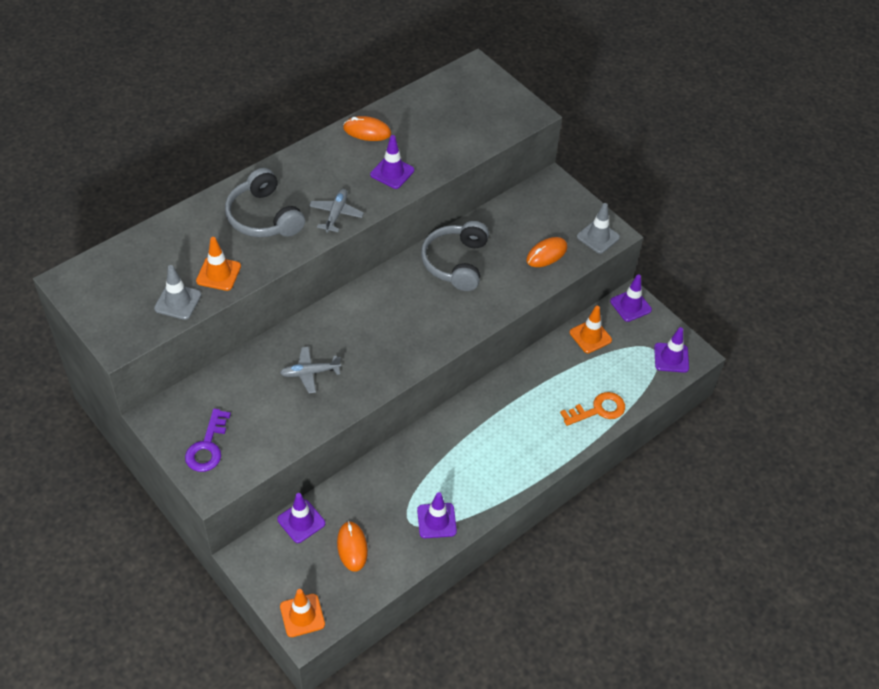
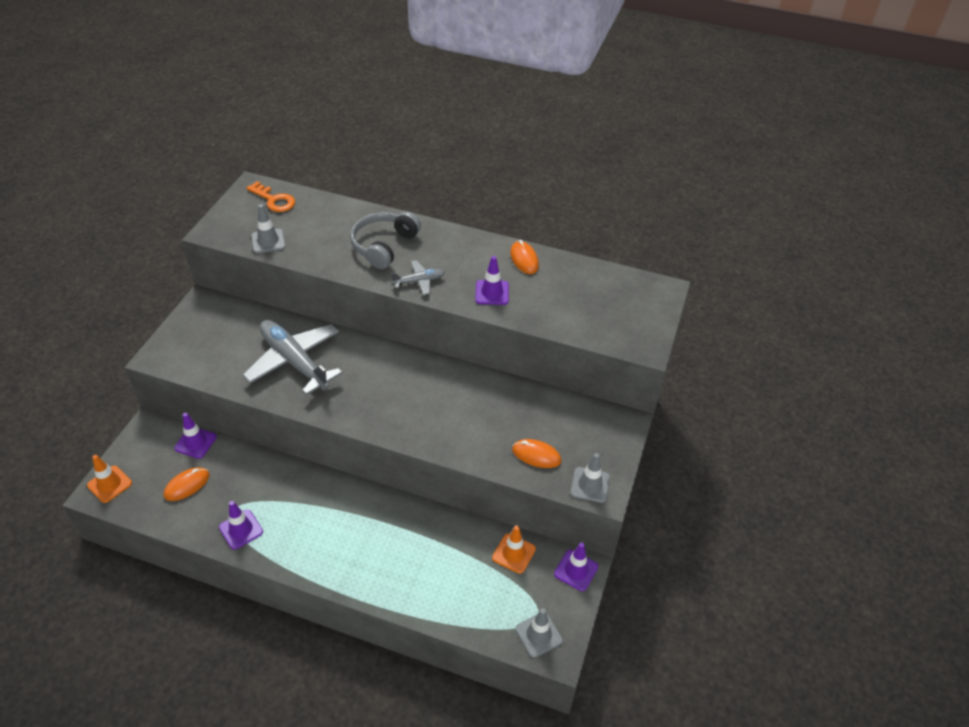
camera: 60 degrees right, 5 degrees down
purple key [185,409,231,472] -> none
orange traffic cone [196,237,241,291] -> none
grey plane [280,347,341,394] -> grey plane [243,320,342,395], size x2.10
grey headphones [421,221,489,291] -> none
orange key [560,392,625,426] -> orange key moved to [247,181,295,212]
purple traffic cone [654,327,689,373] -> grey traffic cone [515,608,563,658]

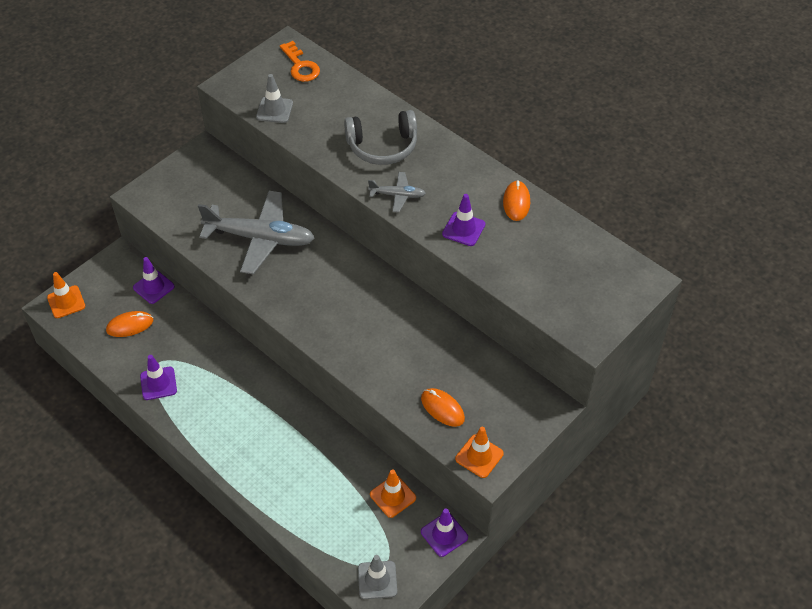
camera: 25 degrees right, 5 degrees up
grey plane [243,320,342,395] -> grey plane turned 120 degrees clockwise [198,191,315,274]
grey headphones [350,211,421,269] -> grey headphones turned 150 degrees counterclockwise [344,110,417,165]
grey traffic cone [570,453,610,503] -> orange traffic cone [455,427,504,478]

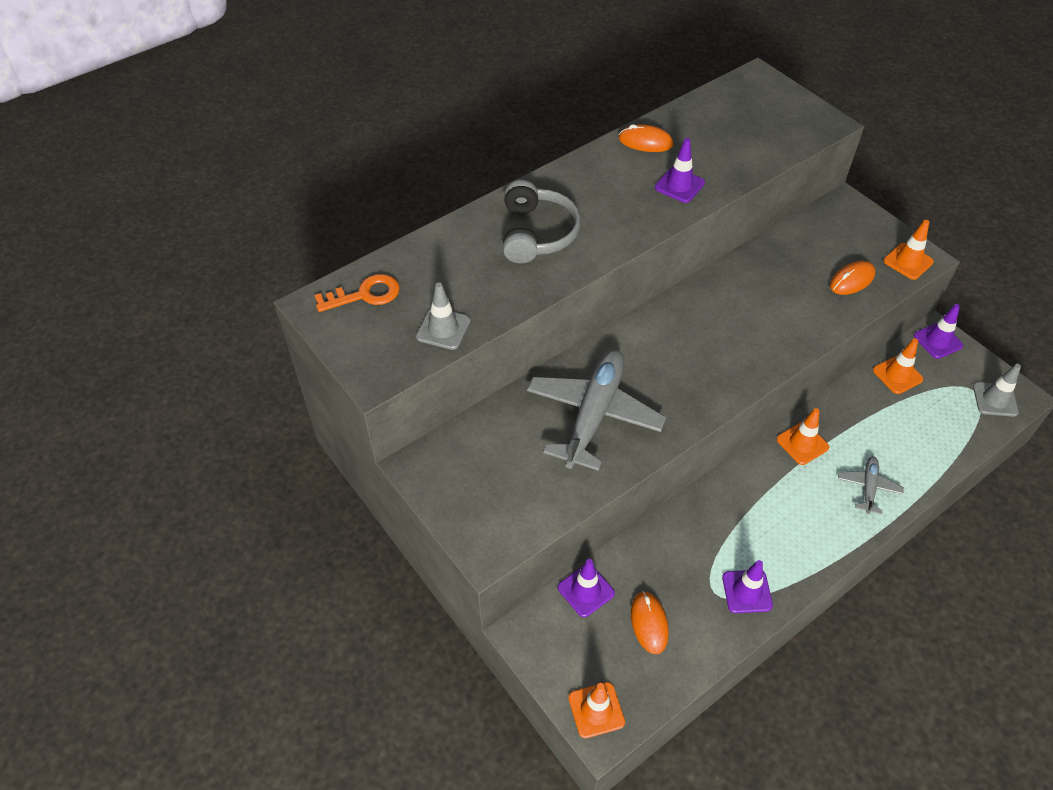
camera: 80 degrees left, 0 degrees up
grey plane [368,172,426,212] -> grey plane moved to [838,456,904,514]
none -> orange traffic cone [777,408,829,465]

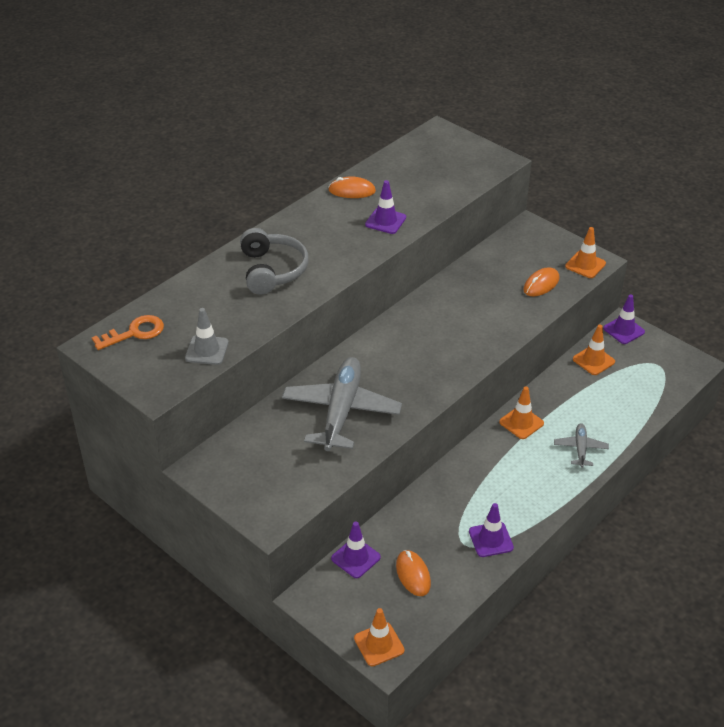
camera: 10 degrees left, 10 degrees down
grey traffic cone [973,364,1021,417] -> none

